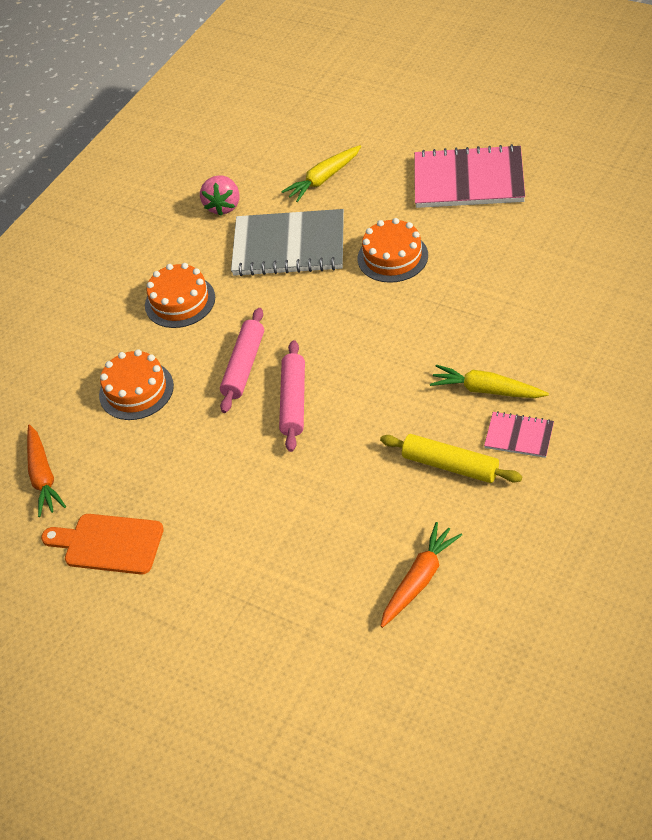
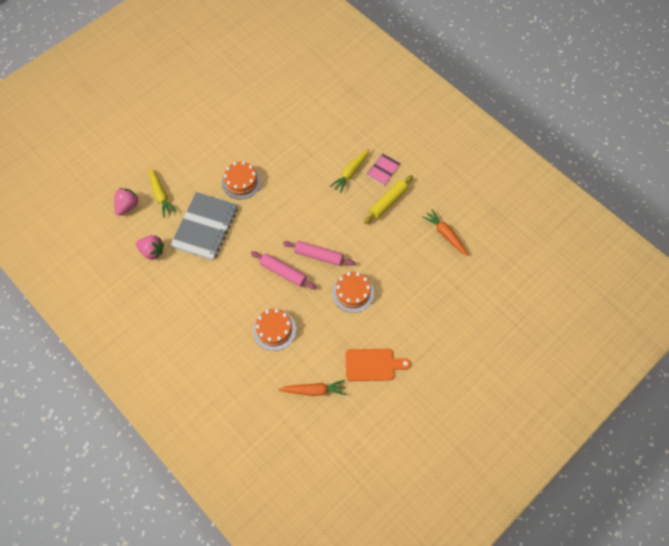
camera: 80 degrees left, 15 degrees up
orange cutting board [41,514,164,574] -> orange cutting board turned 120 degrees counterclockwise [346,349,411,381]
orange cake [145,263,215,328] -> orange cake moved to [332,272,374,313]
pink notebook [414,144,525,208] -> none
none -> pink strawberry [114,188,139,216]

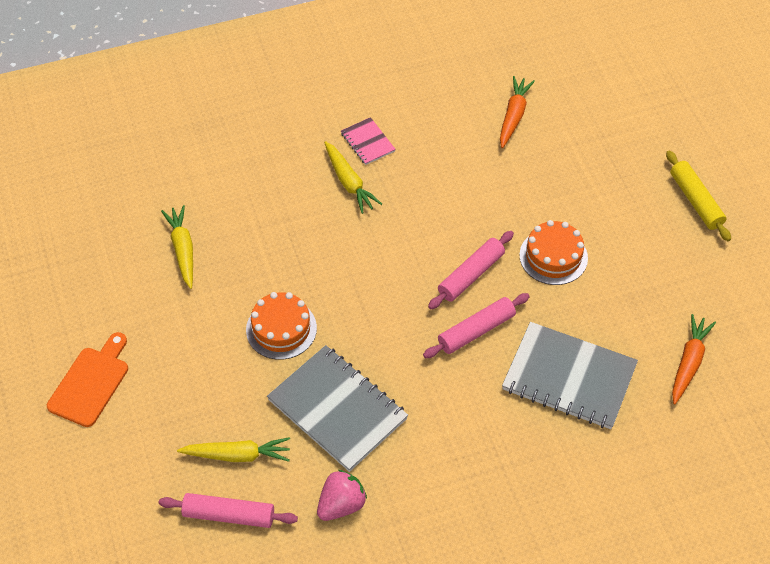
camera: 65 degrees left, 10 degrees down
pink strawberry [114,188,139,216] -> pink rolling pin [159,493,298,528]
orange cake [253,309,296,351] -> grey notebook [502,322,638,429]
orange cutting board [346,349,411,381] -> orange cutting board moved to [47,332,128,427]
yellow rolling pin [364,175,413,224] -> yellow rolling pin moved to [666,151,731,241]
orange carrot [422,209,468,256] -> orange carrot turned 120 degrees clockwise [500,76,535,148]
none -> yellow carrot [161,205,193,289]

